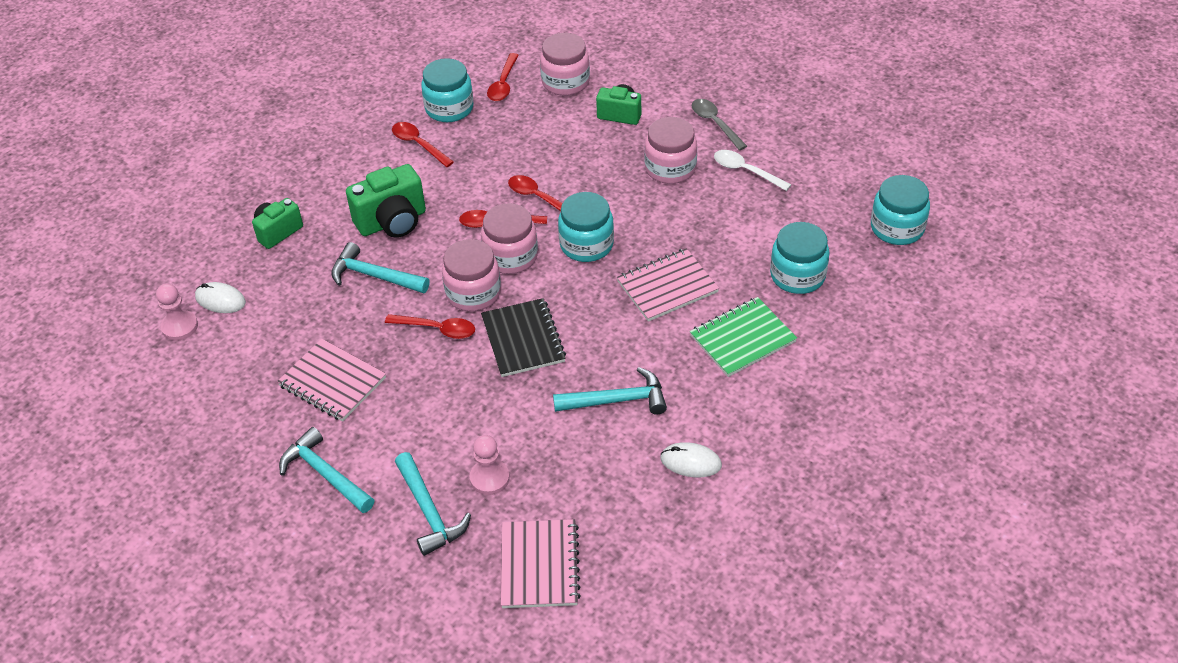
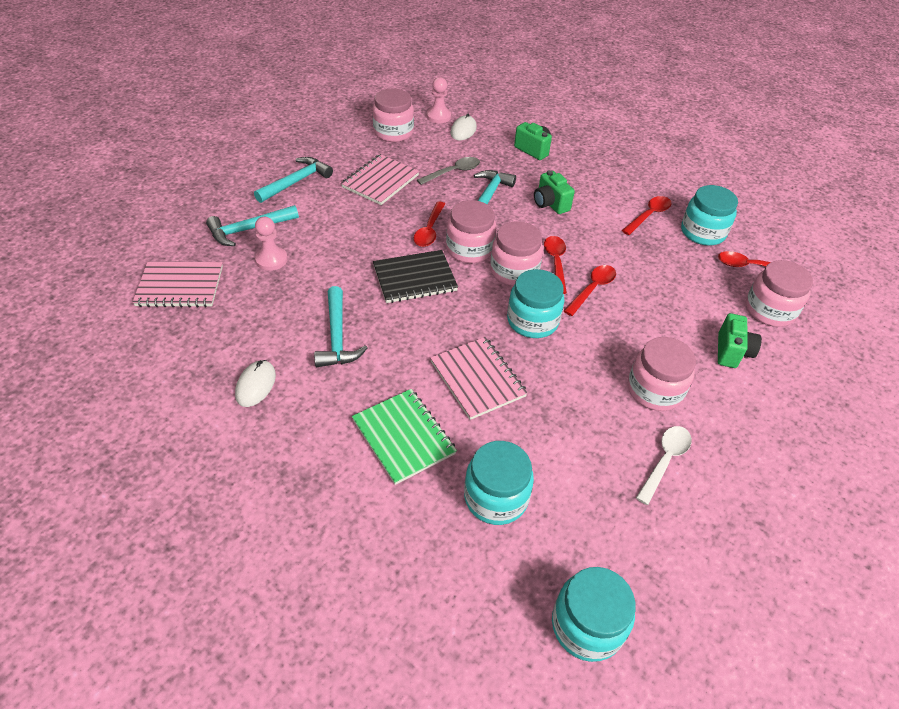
camera: 85 degrees right, 0 degrees up
green camera [346,164,426,238] -> green camera [534,170,575,214], size x0.64
grey spoon [692,99,747,150] -> grey spoon moved to [417,157,480,185]
none -> pink jar [373,88,414,142]

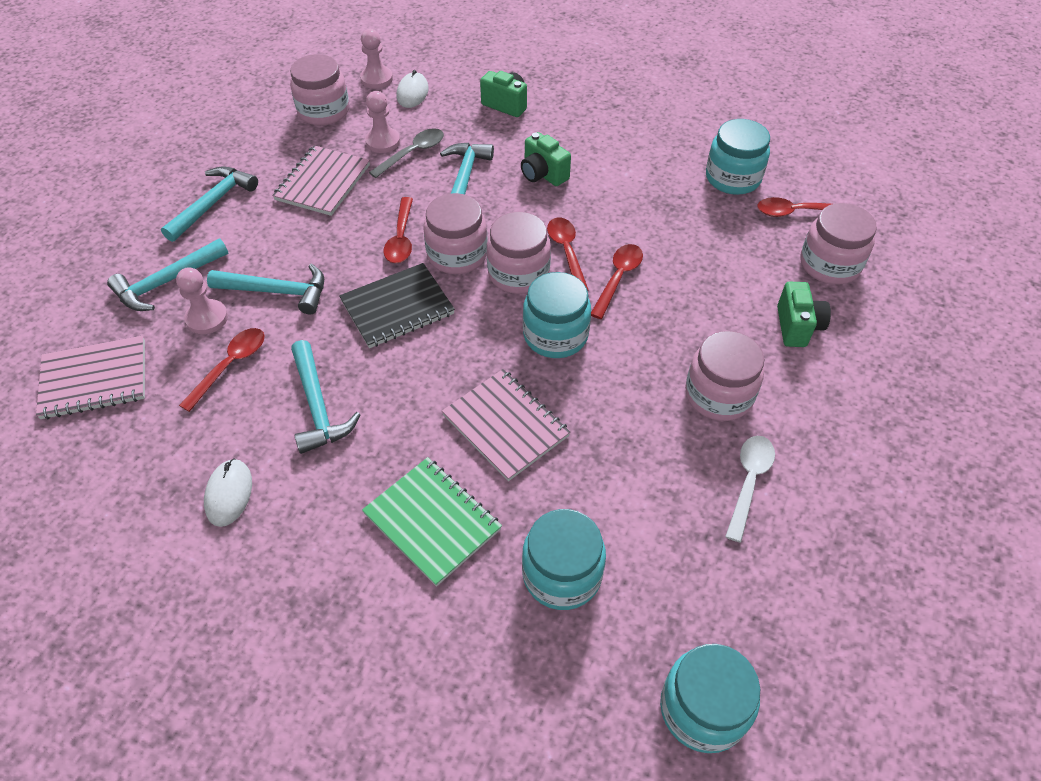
camera: 10 degrees left, 5 degrees up
red spoon [622,196,672,235] -> red spoon moved to [179,328,265,412]
none -> turquoise hammer [207,264,324,315]
none -> pink pawn [365,91,400,153]

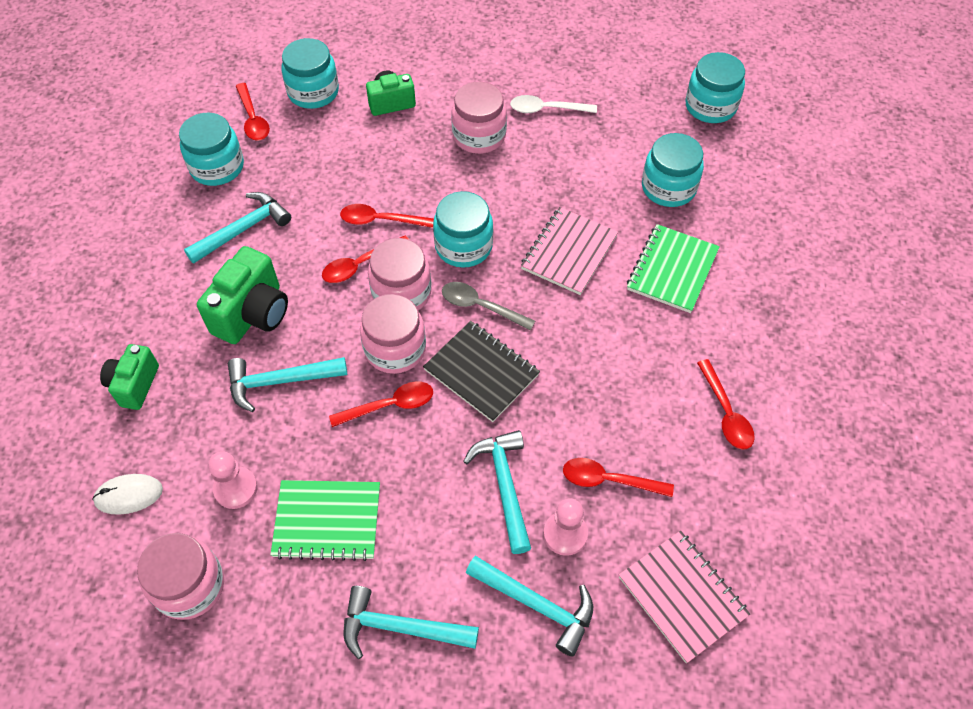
camera: 110 degrees left, 5 degrees up
white mouse [204,458,252,527] -> red spoon [697,359,755,450]
pink notebook [272,145,370,216] -> green notebook [270,480,380,561]
turquoise hammer [291,340,360,454] -> turquoise hammer moved to [184,192,291,264]
pink pawn [360,29,393,89] -> none
grey spoon [369,128,444,178] -> grey spoon moved to [442,282,535,330]
green camera [521,132,571,186] -> green camera [197,246,288,344], size x1.56
pink jar [800,203,877,284] -> turquoise jar [282,38,339,109]

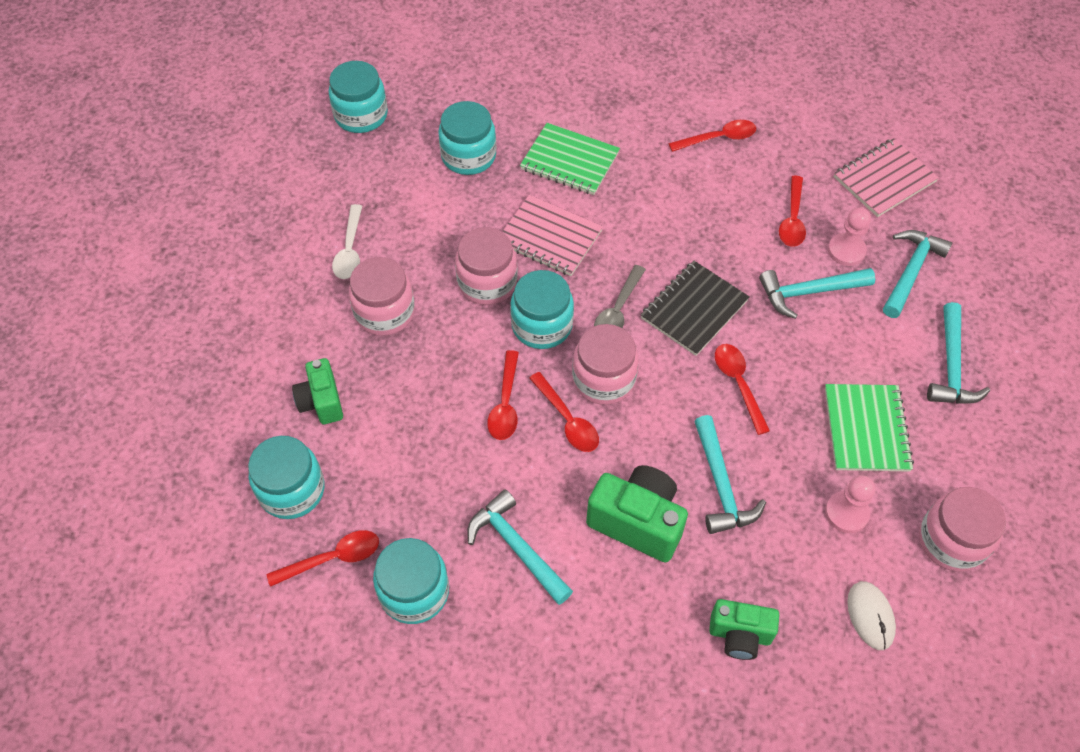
camera: 90 degrees left, 0 degrees up
pink jar [360,294,426,374] -> pink jar moved to [455,227,518,305]

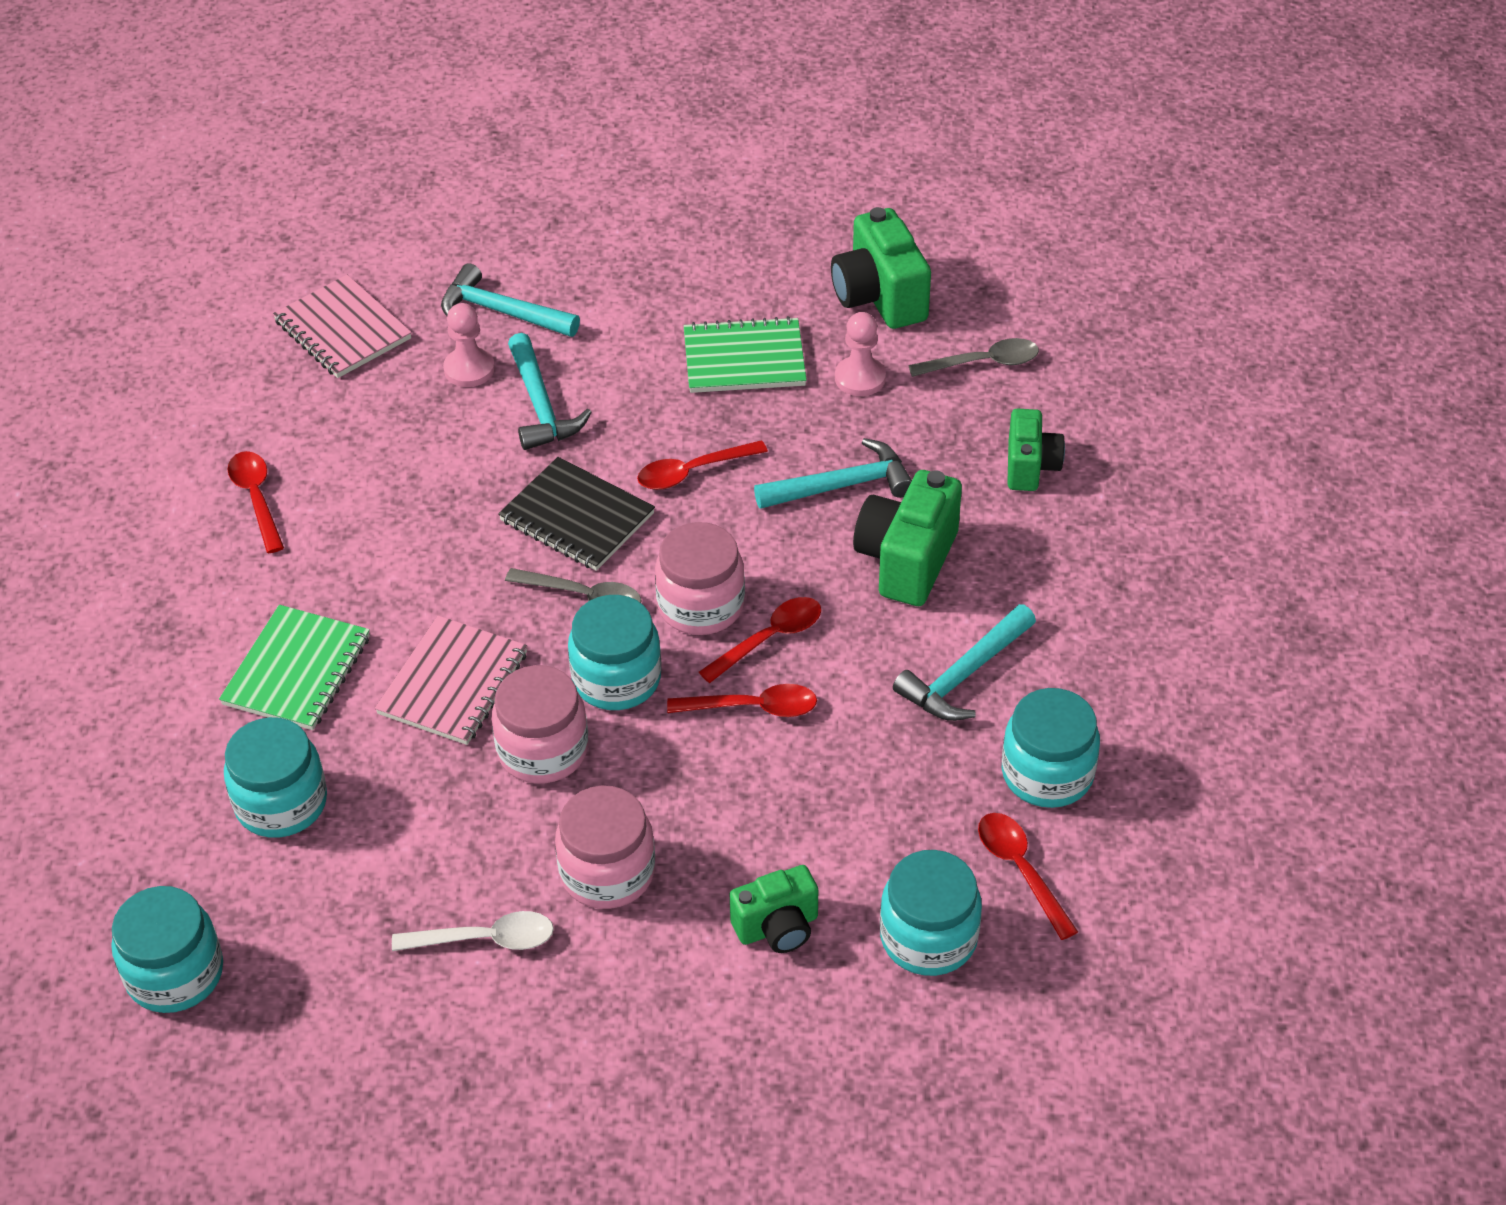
camera: 95 degrees left, 10 degrees down
red spoon [779,176,806,247] -> none
white mouse [847,581,896,650] -> grey spoon [908,338,1039,377]
pink jar [919,487,1006,572] -> green camera [831,207,931,329]
turquoise hammer [927,302,990,404] -> none

